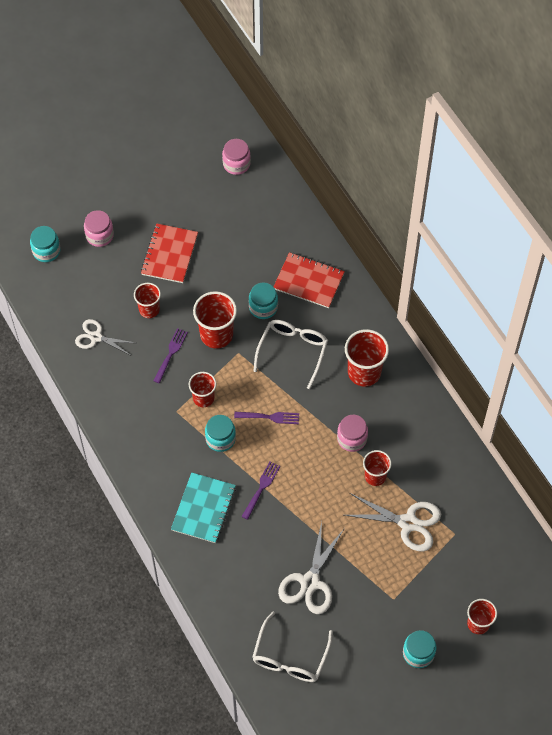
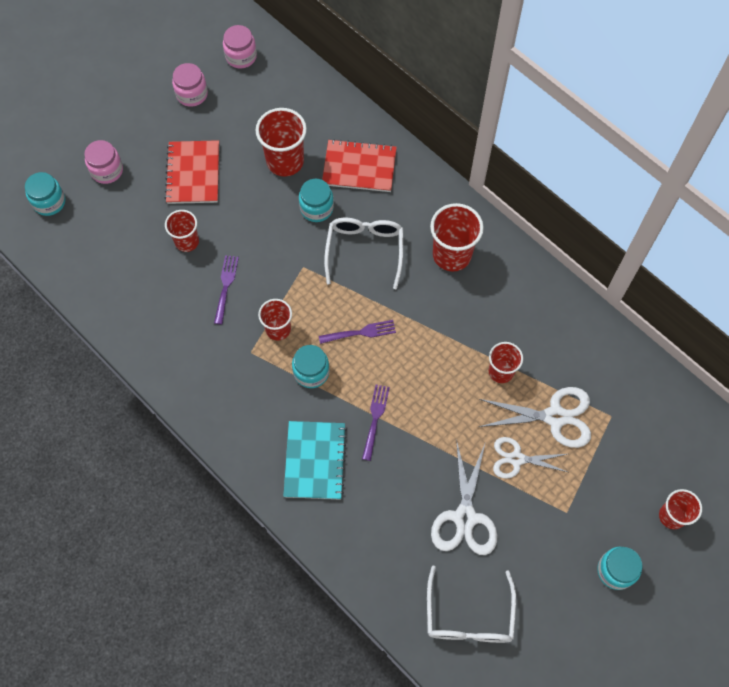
camera: 15 degrees left, 5 degrees up
white scissors [75,319,135,355] -> white scissors moved to [493,437,568,479]
red cup [193,291,237,349] -> red cup moved to [255,108,307,176]
pink jar [337,415,368,452] -> pink jar moved to [172,63,208,107]

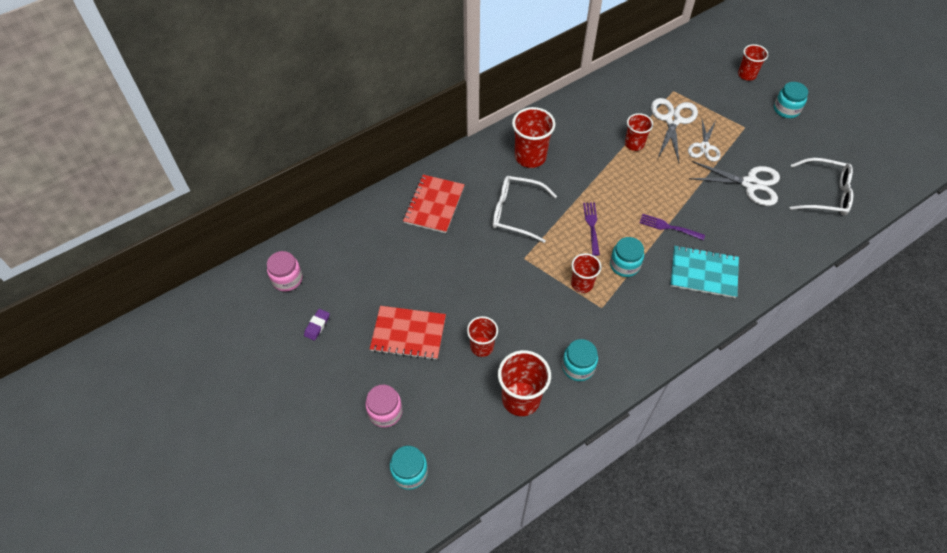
camera: 80 degrees left, 10 degrees down
pink jar [172,63,208,107] -> purple eraser [304,309,330,341]
purple fork [214,255,239,325] -> none
red cup [255,108,307,176] -> red cup moved to [498,350,551,416]
turquoise jar [299,179,334,222] -> turquoise jar moved to [562,339,598,381]

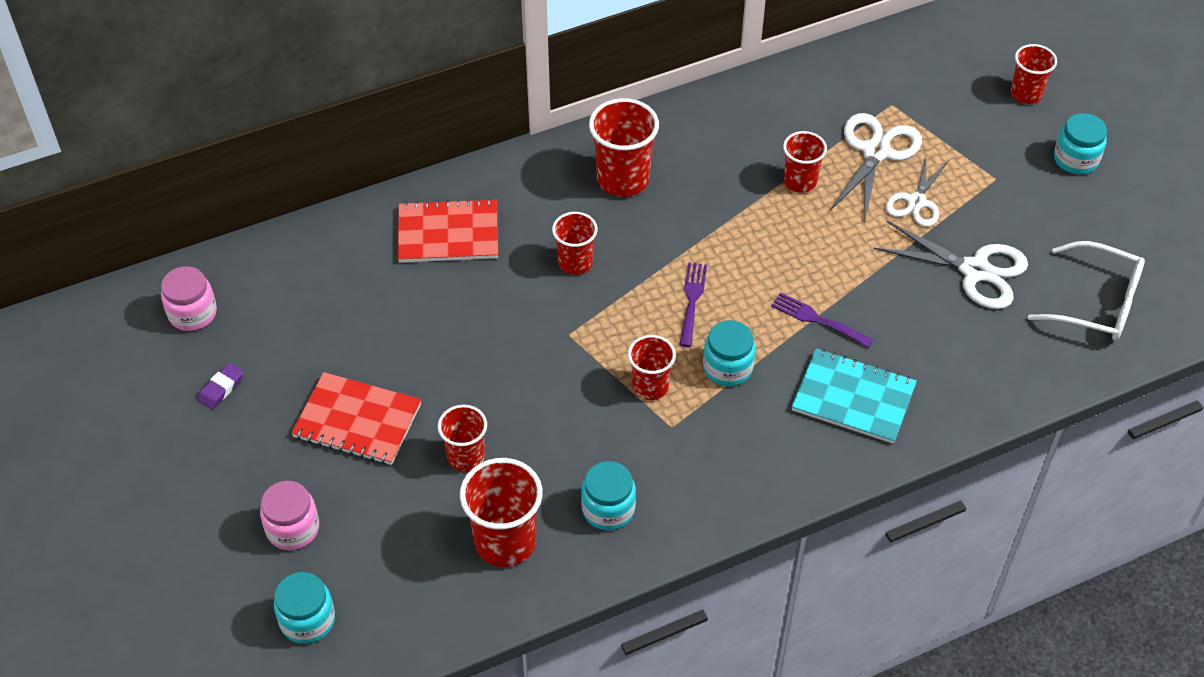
camera: 10 degrees right, 5 degrees down
red notebook [403,175,465,233] -> red notebook turned 60 degrees clockwise [398,198,498,263]
white glasses [492,176,557,243] -> red cup [552,212,598,275]

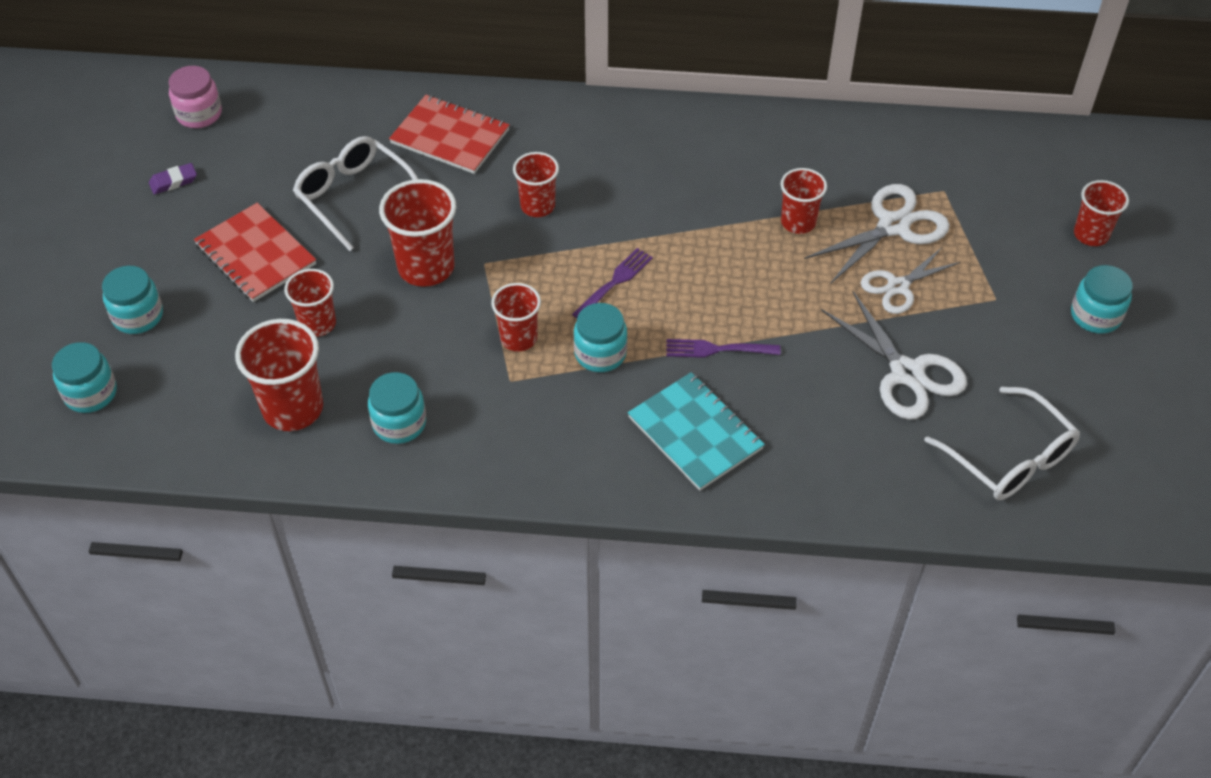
camera: 30 degrees right, 0 degrees up
pink jar [260,481,319,550] -> turquoise jar [102,266,163,334]
red cup [589,98,659,197] -> red cup moved to [379,179,457,287]
purple fork [771,292,873,348] -> purple fork turned 60 degrees counterclockwise [666,339,780,358]
none -> white glasses [293,136,418,251]

